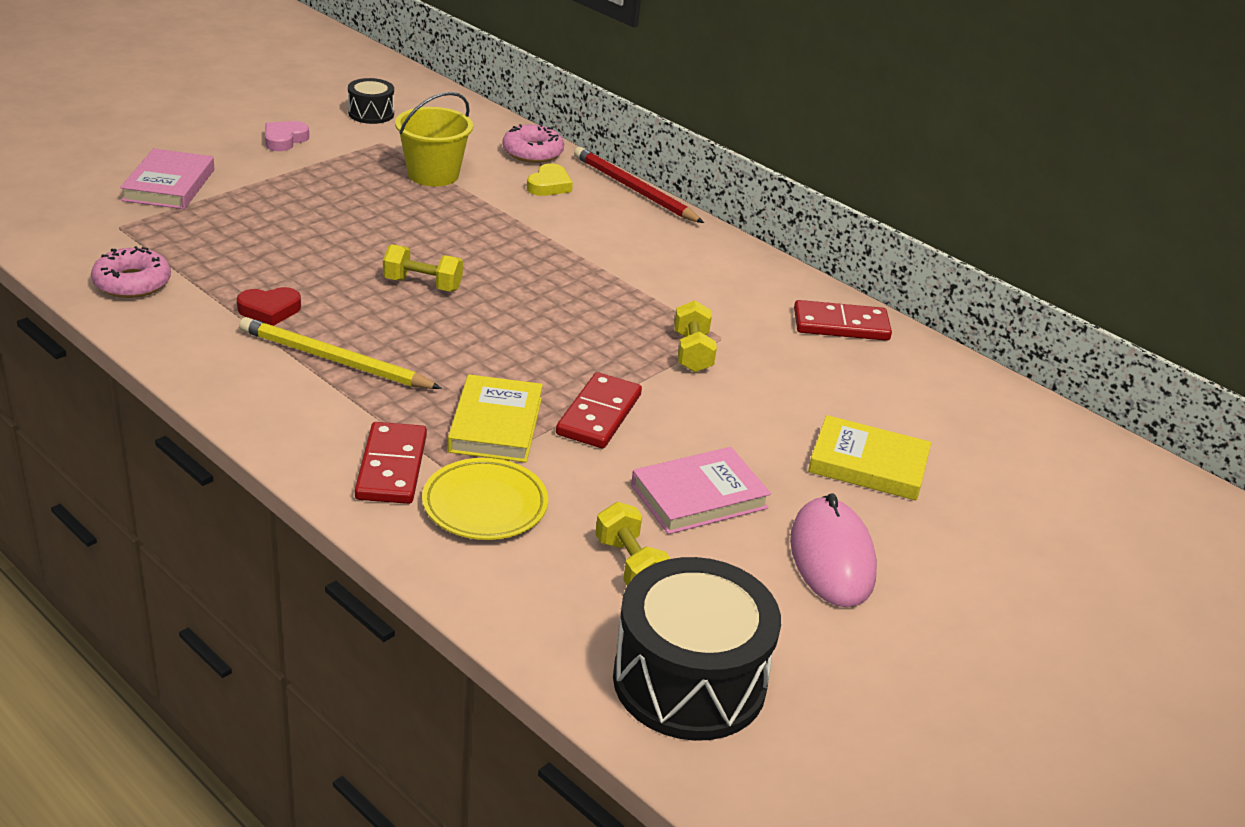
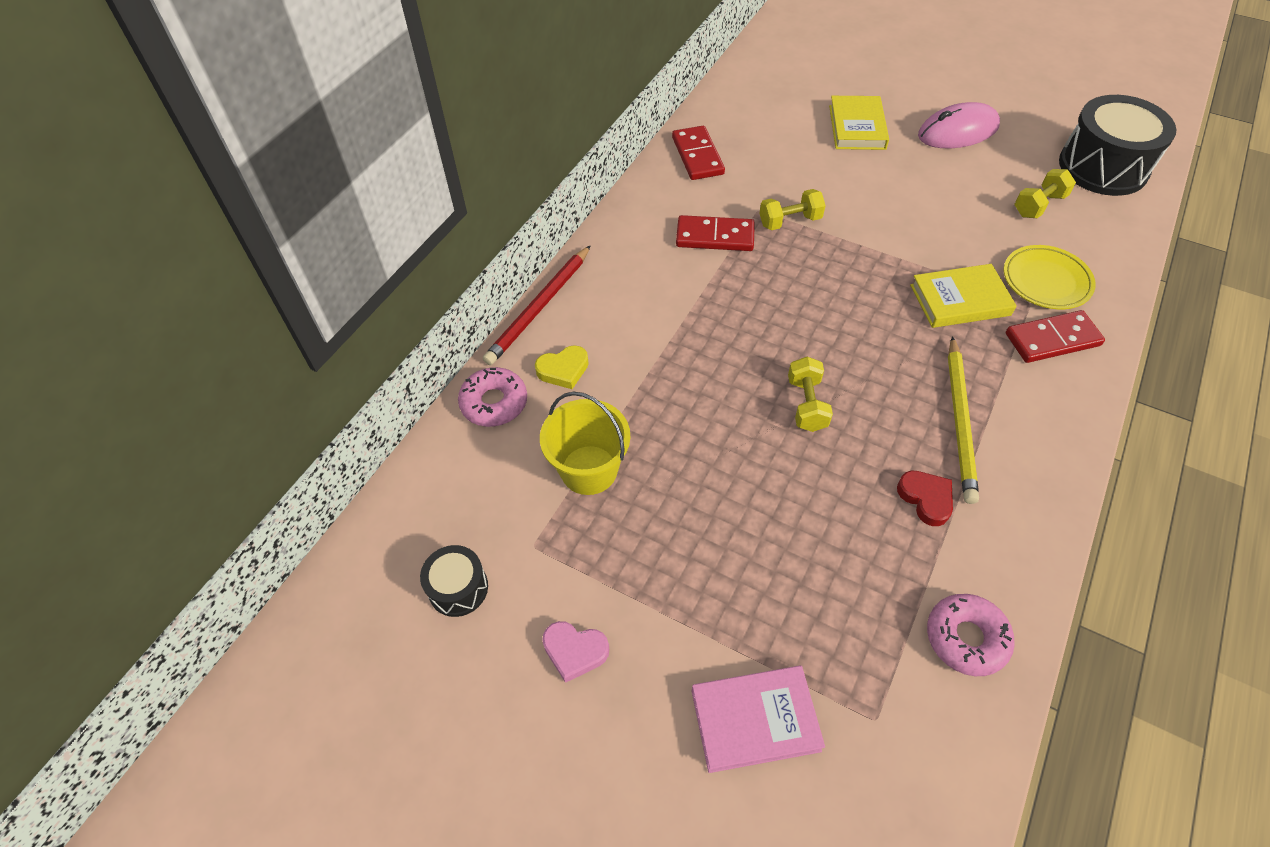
camera: 100 degrees left, 20 degrees up
yellow heart [527,163,573,196] -> yellow heart turned 150 degrees clockwise [535,345,589,389]
red domino [556,372,642,448] -> red domino moved to [676,215,755,251]
pink book [631,447,771,534] -> none

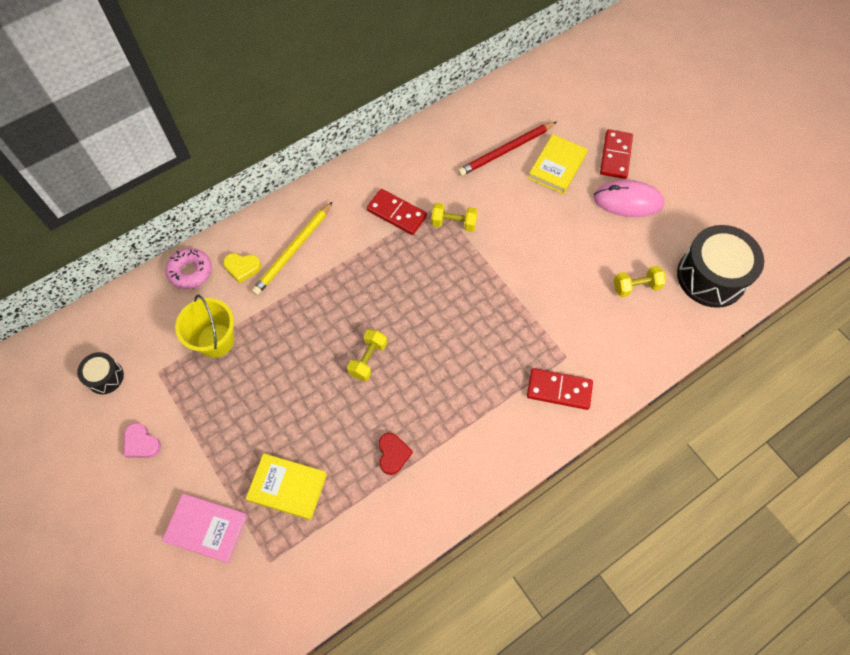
camera: 25 degrees right, 10 degrees up
red pencil [483,245,591,365] -> red pencil moved to [458,122,556,176]
red domino [672,126,725,180] -> red domino moved to [600,129,633,179]
yellow book [910,264,1017,328] -> yellow book moved to [246,453,327,520]
pink donut [927,594,1015,676] -> none
yellow pencil [948,336,979,504] -> yellow pencil moved to [251,202,332,295]
yellow plate [1003,245,1096,309] -> none

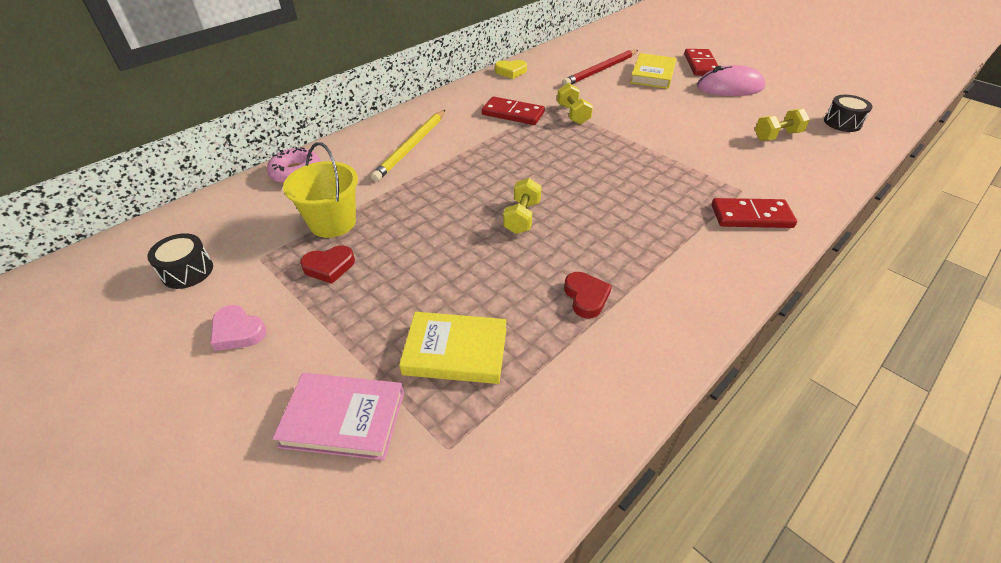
camera: 10 degrees left, 20 degrees down
yellow heart [223,253,261,283] -> yellow heart moved to [495,60,527,79]
yellow dumbbell [431,203,478,232] -> yellow dumbbell turned 75 degrees clockwise [557,83,593,125]
black drum [677,225,764,308] -> black drum [824,95,873,132], size x0.50
none -> red heart [300,245,355,284]

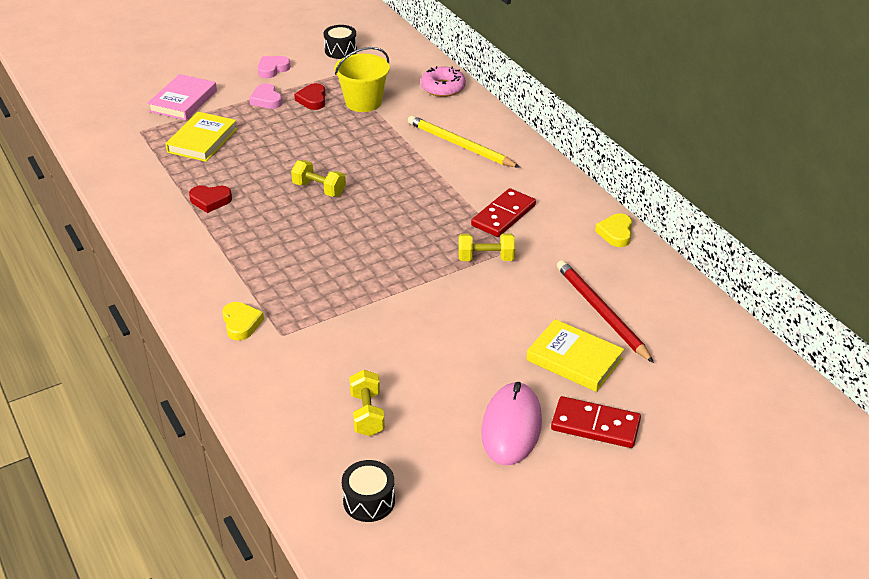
camera: 105 degrees right, 5 degrees down
red domino [711,198,797,228] -> yellow heart [222,302,264,341]
none -> pink heart [249,83,282,109]

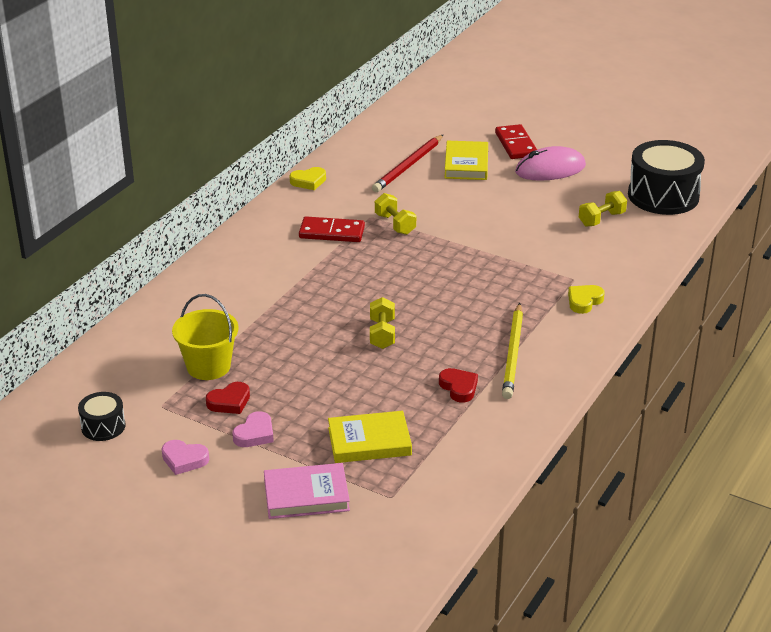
camera: 120 degrees left, 5 degrees down
black drum [342,460,395,522] -> black drum [628,140,705,215], size x2.01
yellow pencil [408,115,520,168] -> yellow pencil moved to [502,303,523,399]
pink donut [421,66,466,97] -> none

